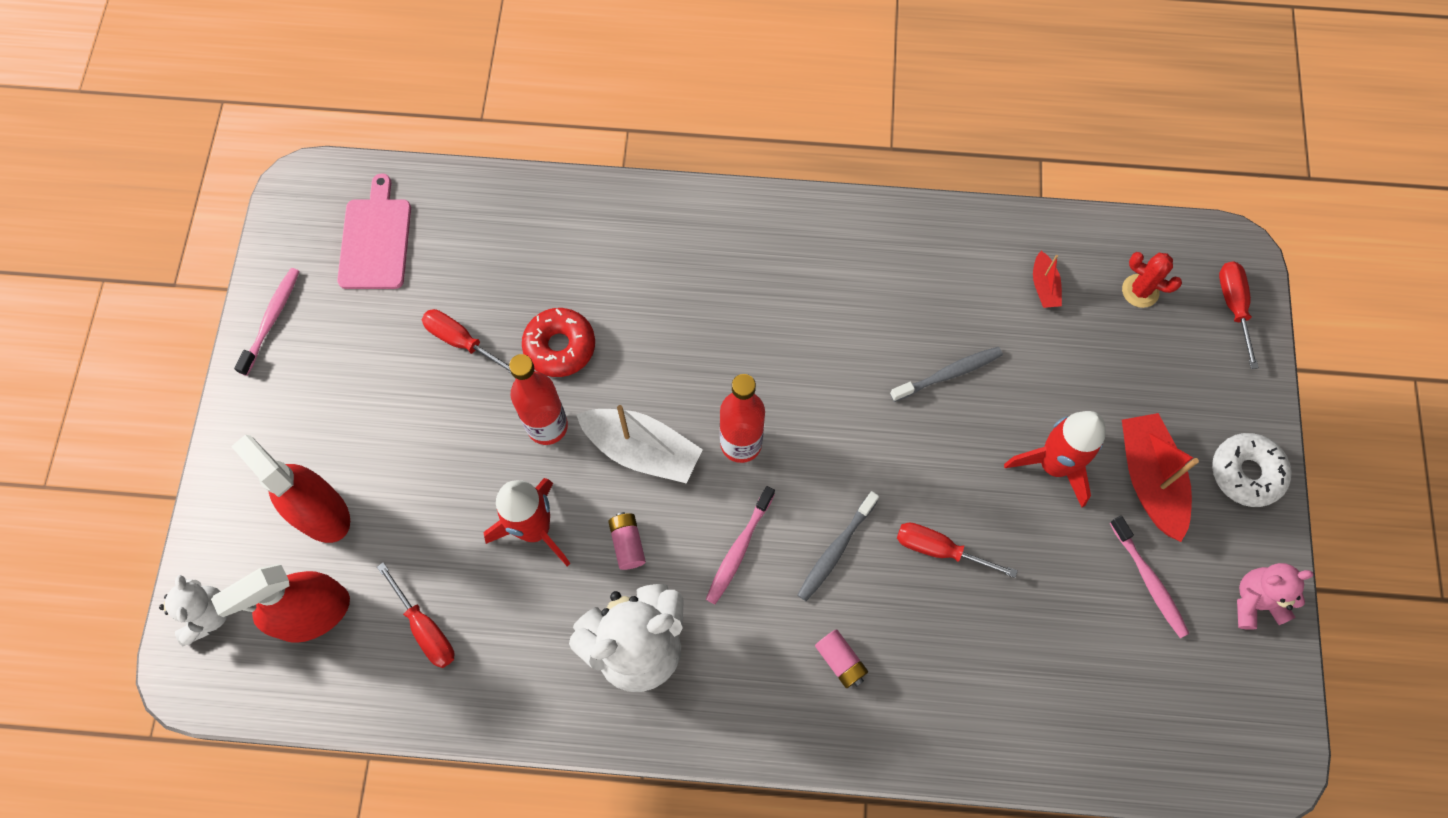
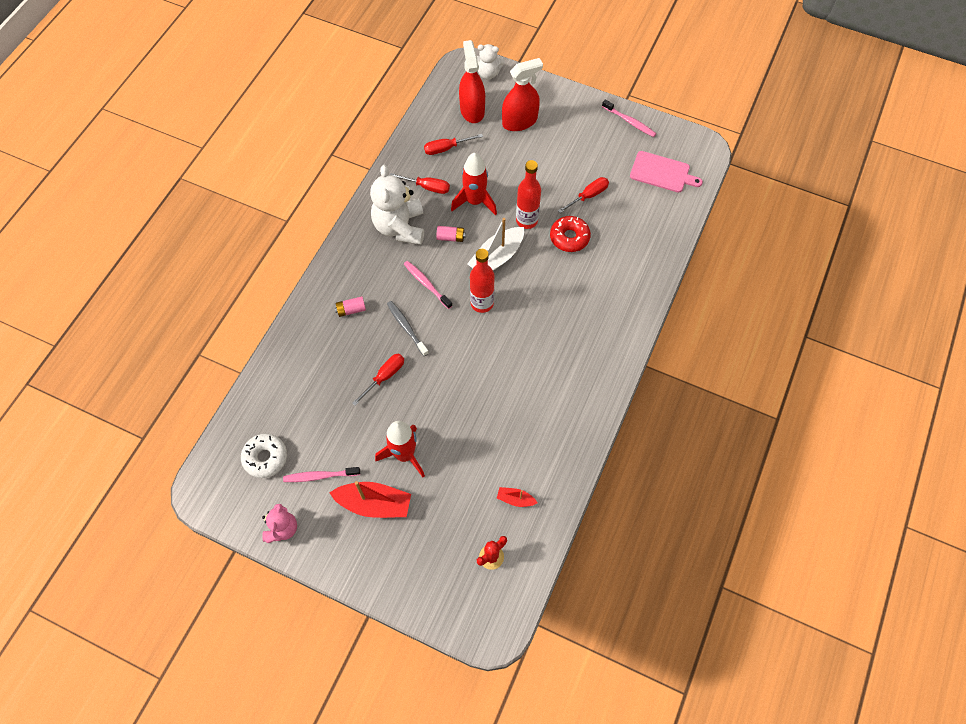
camera: 110 degrees right, 5 degrees down
grey toothbrush [890,347,1003,402] -> none
white donut [1212,433,1291,507] -> white donut moved to [241,434,287,478]
red screwdriver [1219,261,1259,369] -> red screwdriver moved to [390,173,450,194]

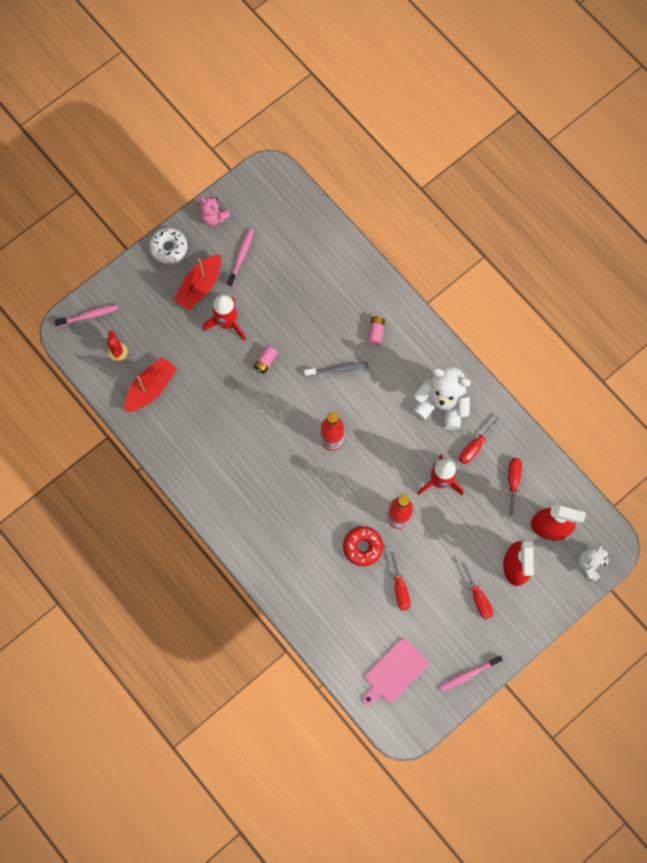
camera: 115 degrees right, 10 degrees up
white donut [241,434,287,478] -> white donut moved to [149,228,187,264]
red screwdriver [352,354,404,406] -> red screwdriver moved to [460,559,493,619]
pink toothbrush [404,261,453,309] -> pink toothbrush moved to [54,304,118,327]
pink battery [436,226,466,242] -> pink battery moved to [254,346,278,374]
white boat [467,218,524,271] -> none
red boat [497,487,538,507] -> red boat [124,357,177,412], size x1.97

